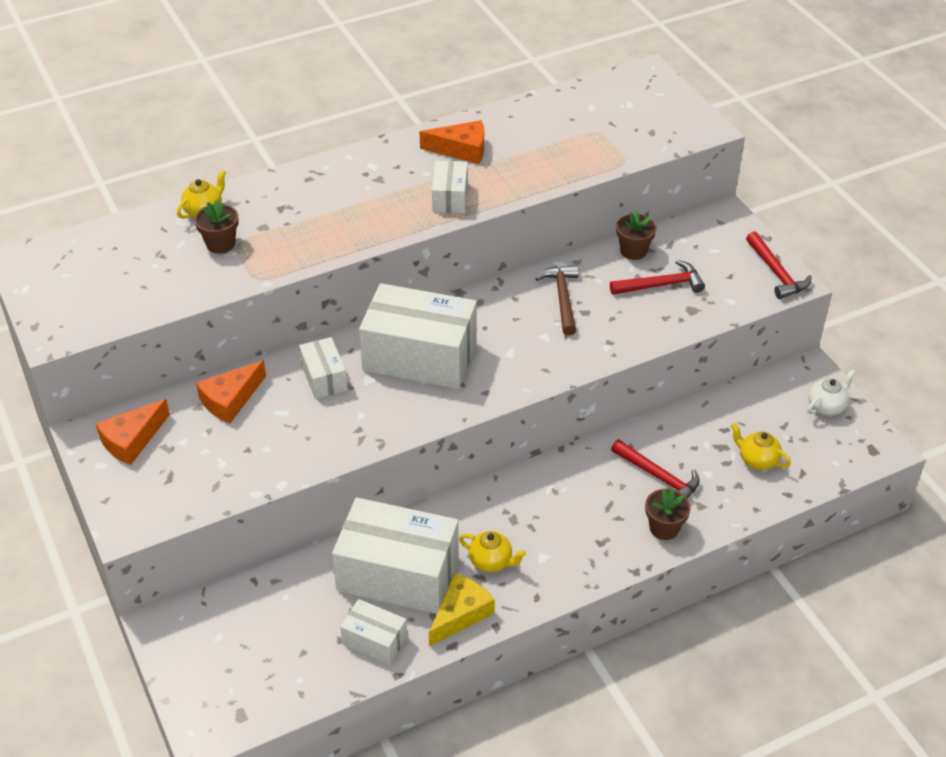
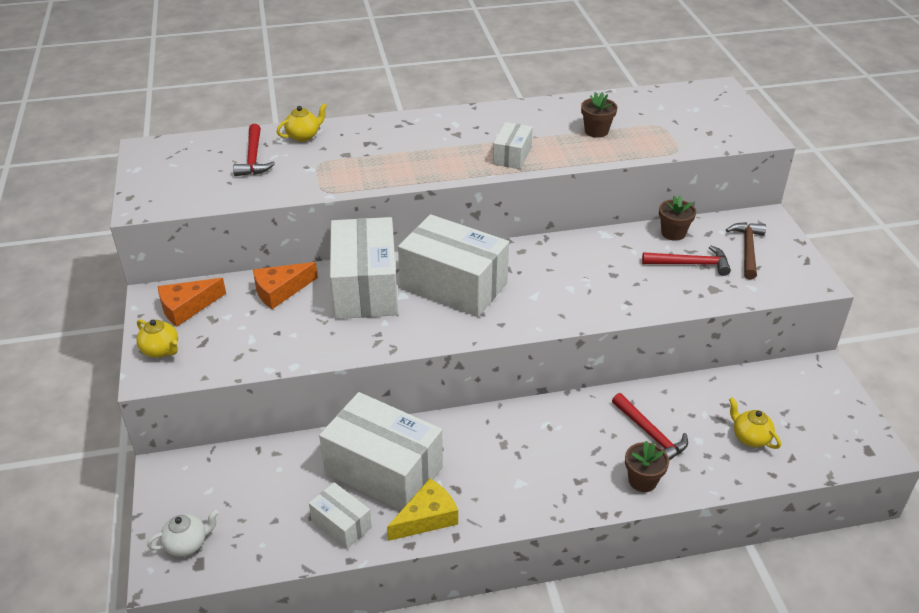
camera: 15 degrees right, 5 degrees down
brown flower pot [194,199,239,253] -> brown flower pot moved to [581,92,617,138]
white box [299,337,348,399] -> white box [330,217,398,319], size x2.03
orange cheese [420,120,484,164] -> none
yellow teapot [459,531,526,572] -> yellow teapot moved to [137,319,178,358]
brown hammer [536,265,579,336] -> brown hammer moved to [726,222,766,280]
red hammer [746,231,812,299] -> red hammer moved to [233,124,275,176]
white teapot [807,370,856,416] -> white teapot moved to [147,510,219,557]

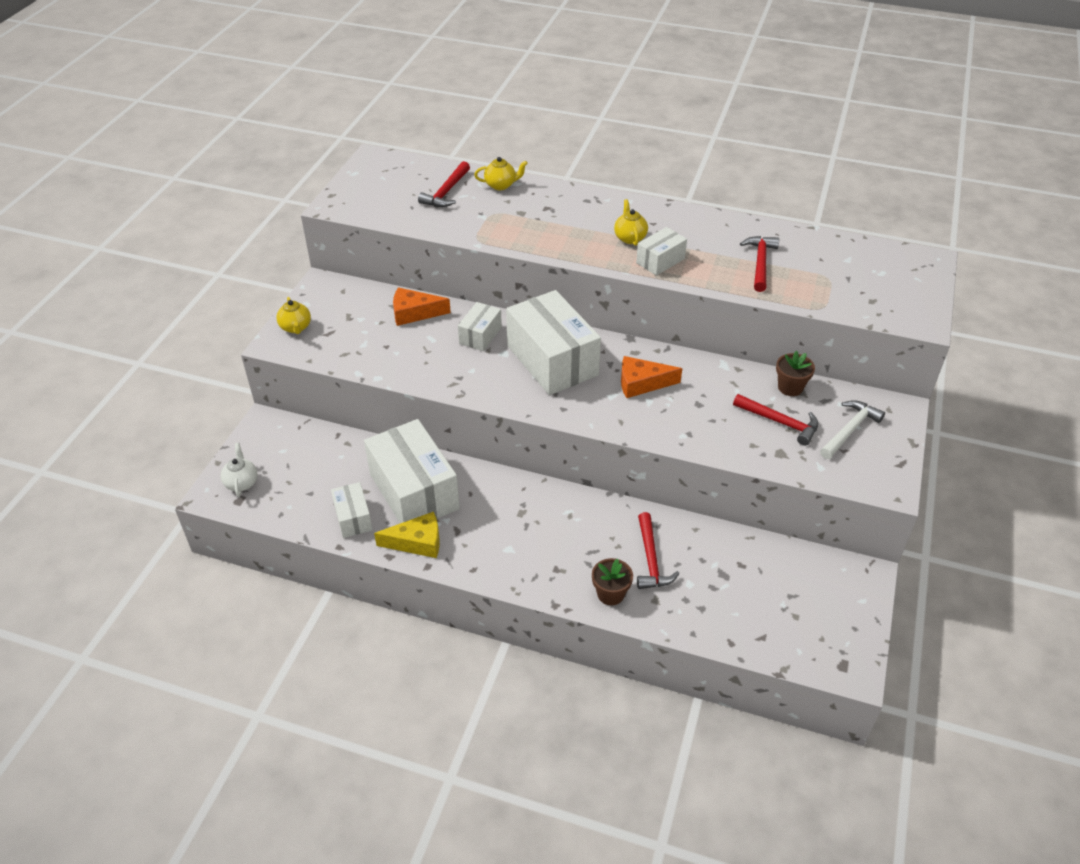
camera: 30 degrees right, 5 degrees up
white teapot [147,510,219,557] -> white teapot turned 105 degrees counterclockwise [221,443,258,497]
orange cheese [158,278,226,327] -> orange cheese moved to [621,356,682,398]
white box [330,217,398,319] -> white box [458,302,502,351], size x0.49
brown flower pot [581,92,617,138] -> red hammer [740,236,779,292]
brown hammer [726,222,766,280] -> white hammer [820,400,885,459]
yellow teapot [729,397,781,449] -> yellow teapot moved to [614,199,648,246]

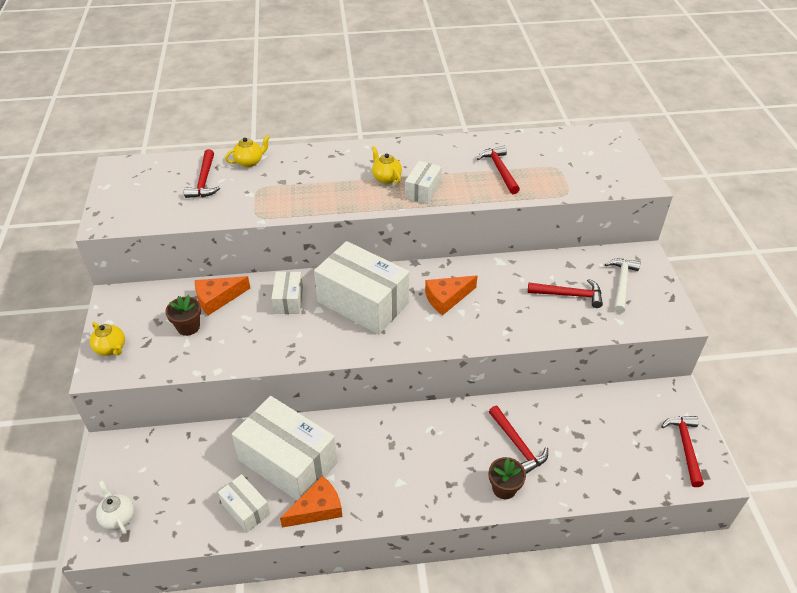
camera: 25 degrees left, 0 degrees up
yellow cheese [374,511,440,558] -> orange cheese [280,476,342,528]
brown flower pot [776,351,815,396] -> brown flower pot moved to [165,295,201,336]
none -> red hammer [661,416,704,487]

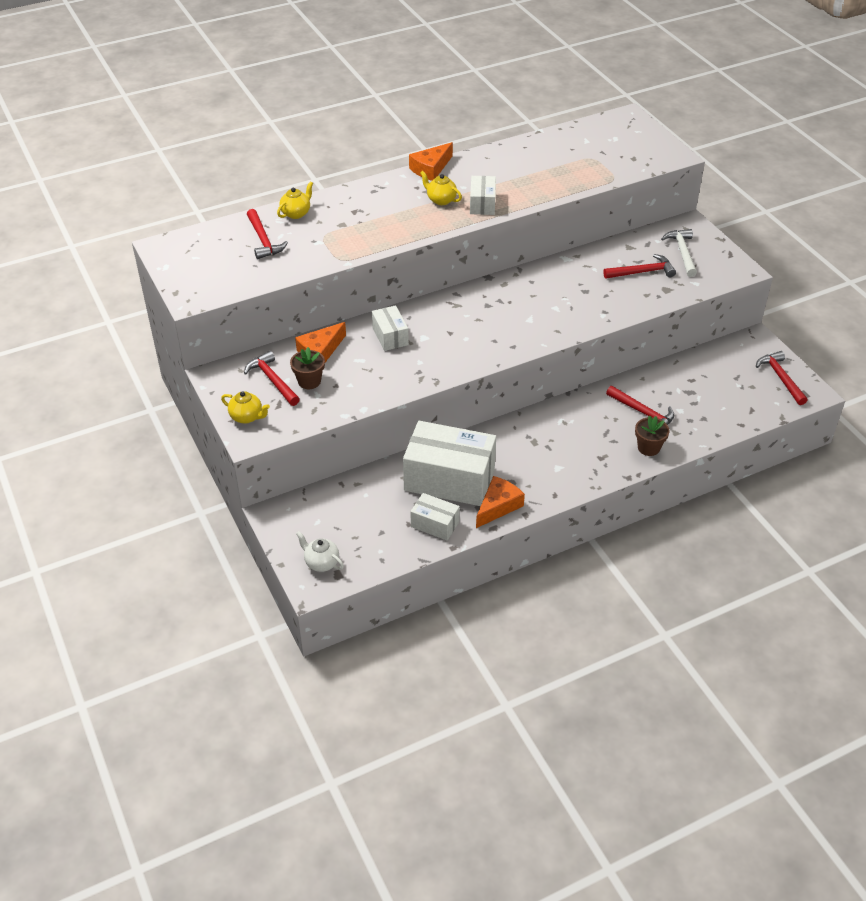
camera: 20 degrees left, 0 degrees up
white box [314,241,409,334] -> none
orange cheese [425,275,477,315] -> orange cheese moved to [409,142,453,181]
red hammer [477,146,520,194] -> red hammer moved to [244,351,300,406]

